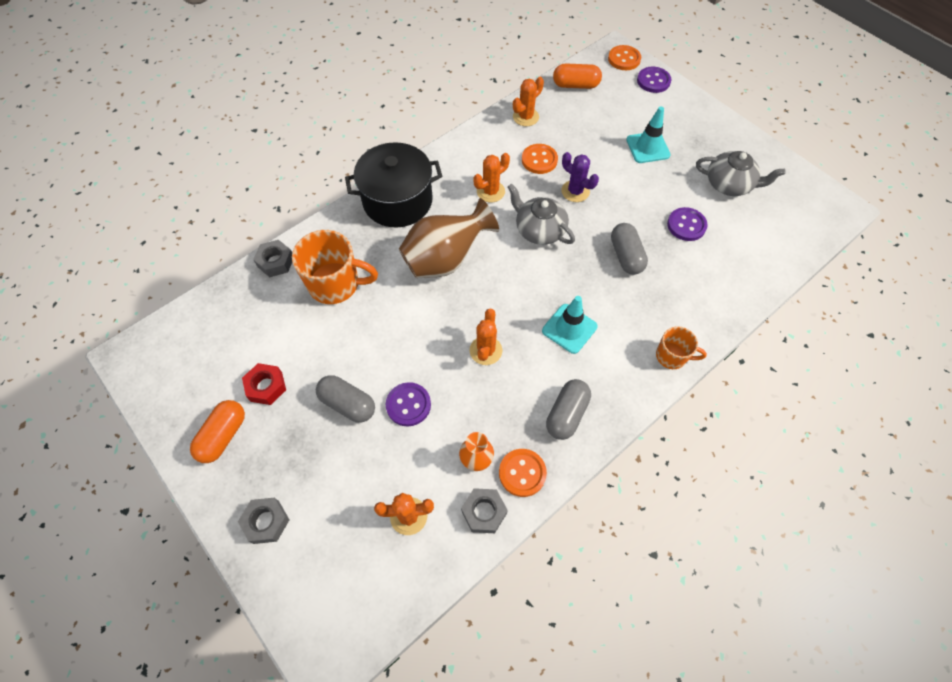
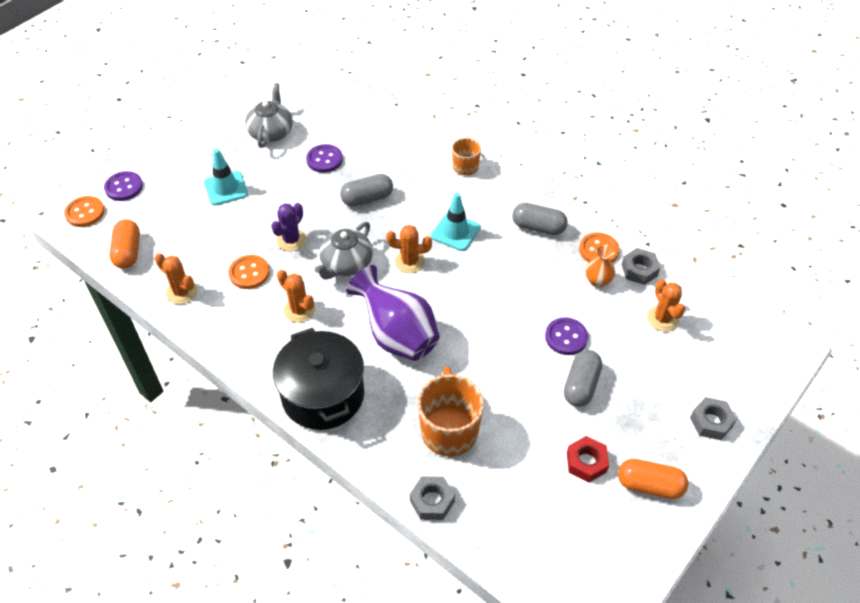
camera: 100 degrees left, 10 degrees down
brown vase [399,198,499,278] -> purple vase [346,265,440,361]
orange cactus [470,309,502,365] -> orange cactus moved to [386,225,432,273]

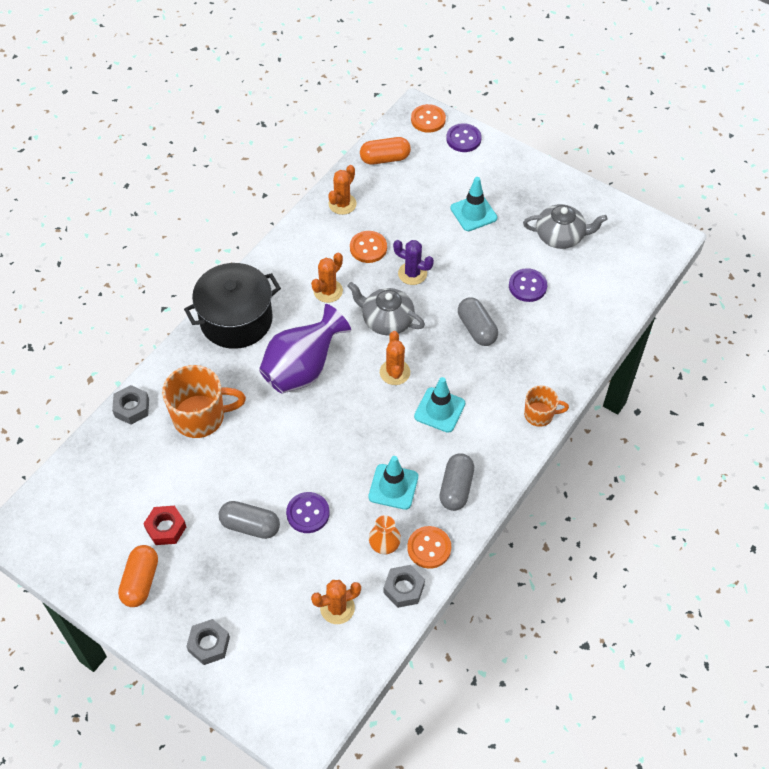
camera: 85 degrees right, 5 degrees up
none -> turquoise traffic cone [368,456,418,510]

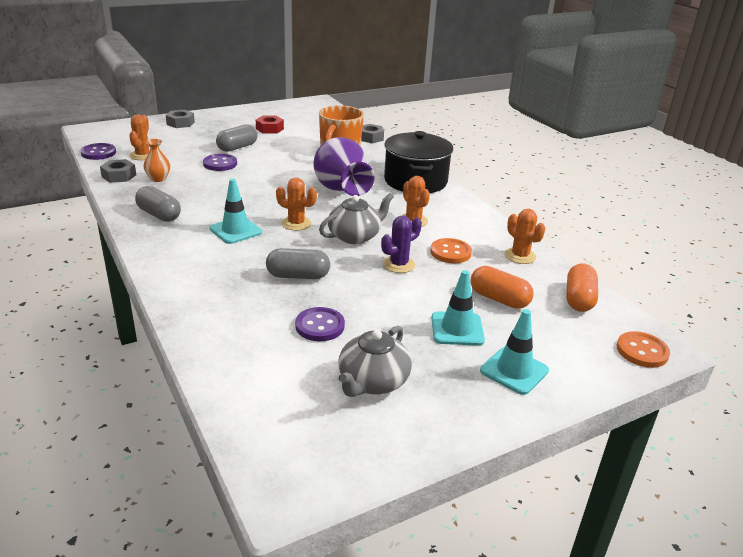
camera: 115 degrees right, 25 degrees down
orange capsule [118,545,158,607] -> orange capsule moved to [471,266,533,309]
turquoise traffic cone [368,456,418,510] -> turquoise traffic cone moved to [480,309,549,395]
orange button [407,526,451,569] -> none
purple button [446,123,482,152] -> purple button moved to [80,143,116,160]
orange mug [524,385,569,427] -> none

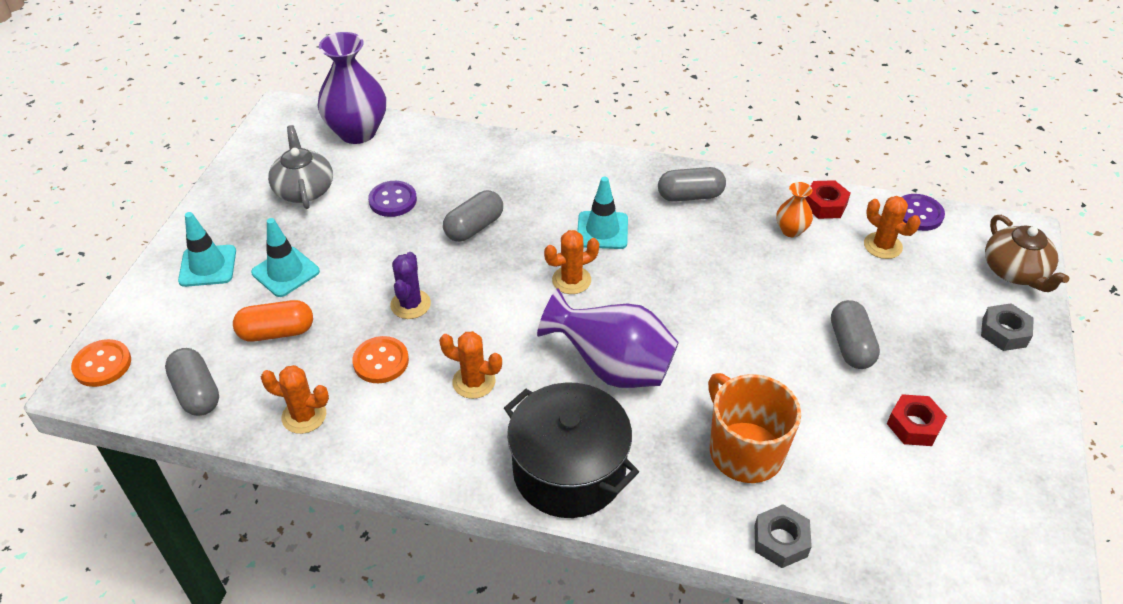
camera: 135 degrees right, 15 degrees up
grey nut [100,159,136,183] -> red nut [805,180,851,219]
purple button [203,154,237,171] -> none
grey teapot [319,193,394,244] -> none
orange capsule [566,263,598,312] -> grey capsule [165,348,219,416]
none -> purple vase [318,32,386,144]
none -> brown teapot [985,215,1069,292]

